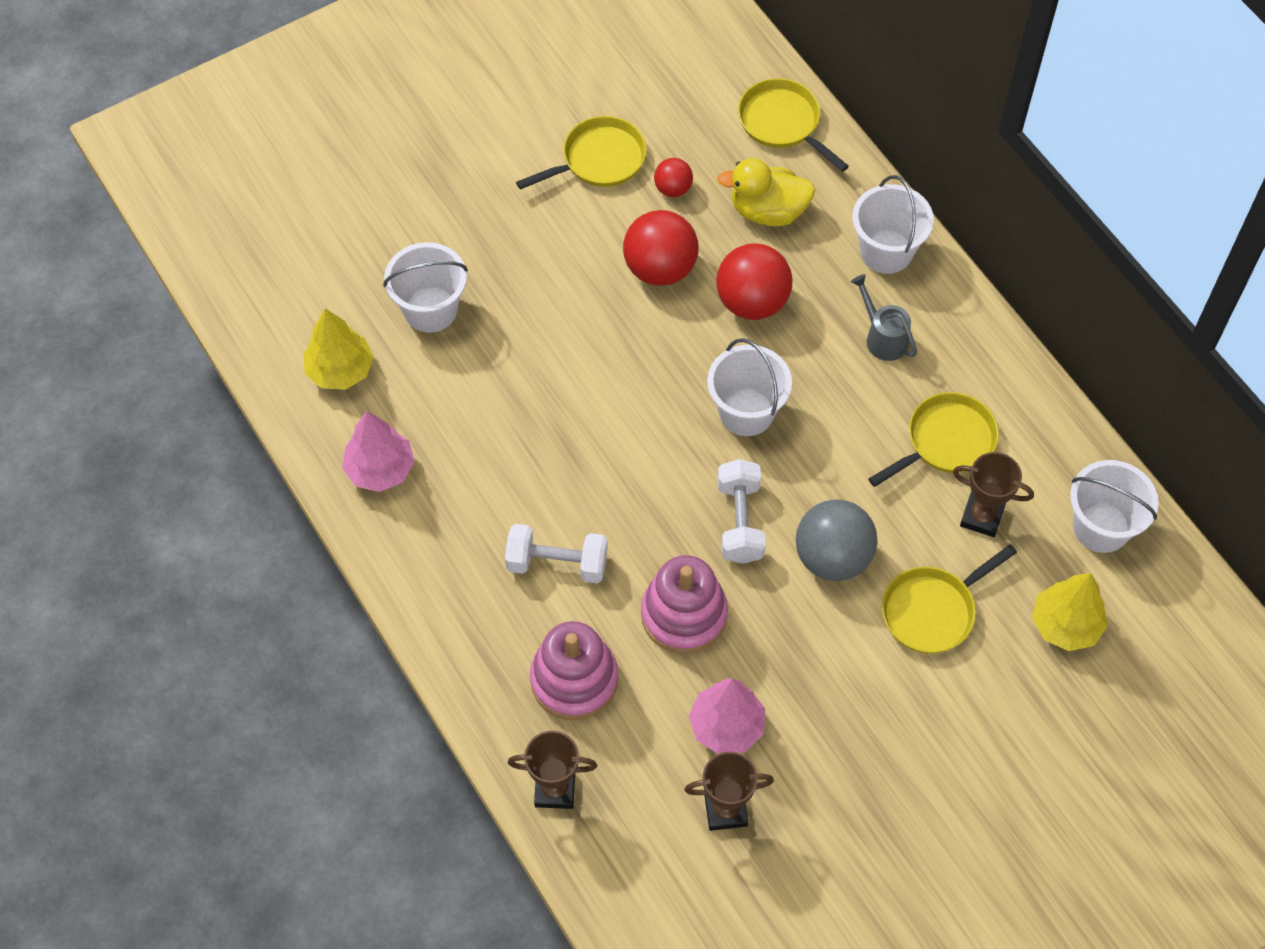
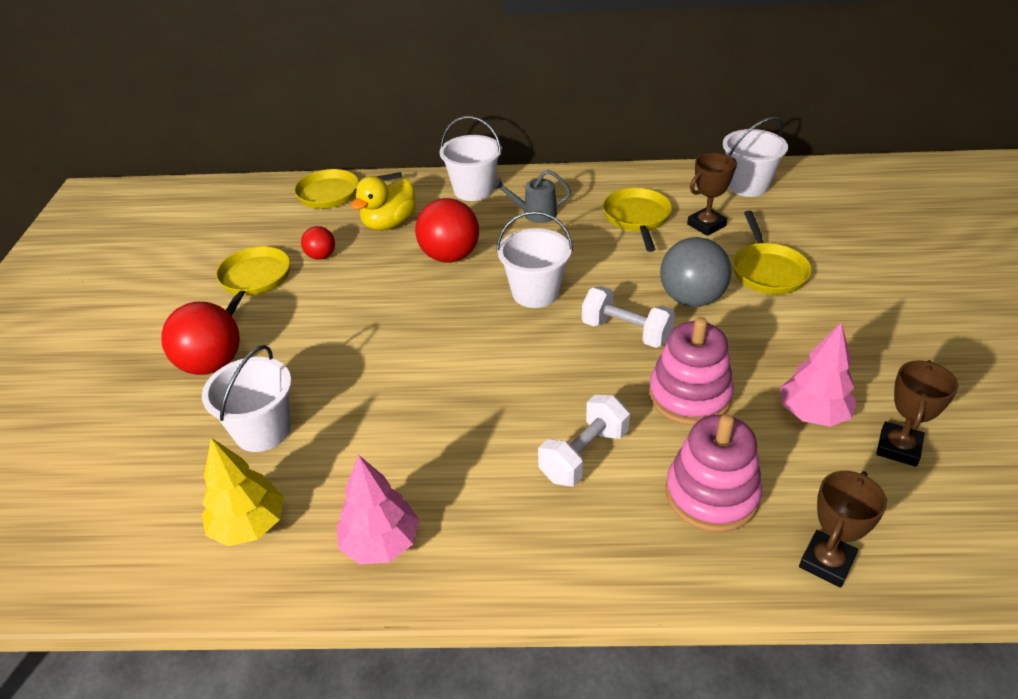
camera: 55 degrees left, 20 degrees down
red ball [623,210,699,286] -> red ball moved to [161,302,240,375]
yellow tree [1032,573,1108,651] -> none

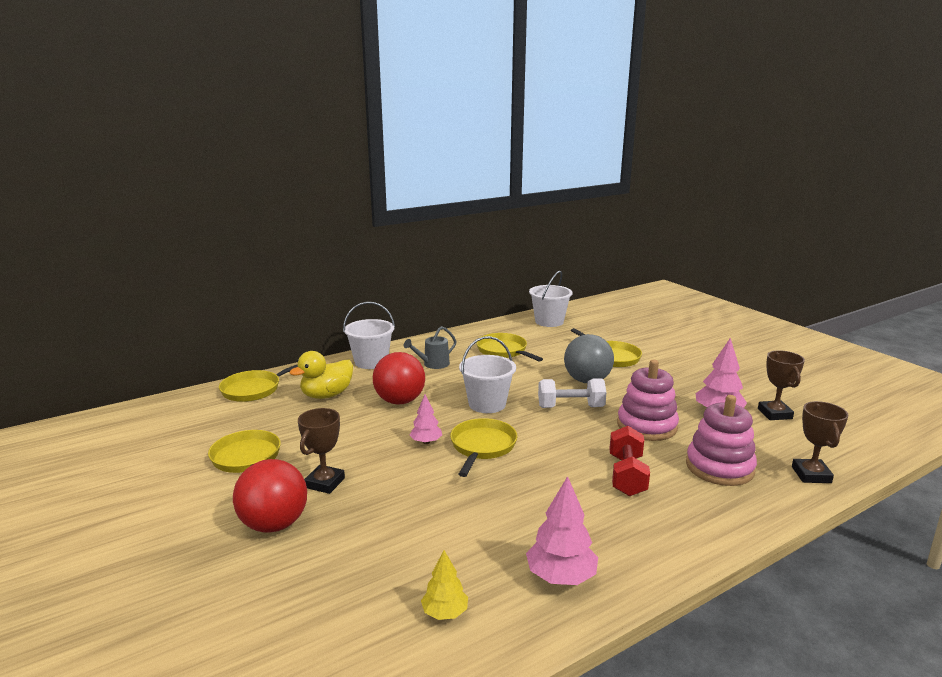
camera: 35 degrees left, 20 degrees down
white bucket [202,345,292,452] -> none
yellow tree [202,438,284,546] -> yellow tree [421,550,468,620], size x0.62
red ball [301,226,335,260] -> none
yellow duck [351,176,416,230] -> yellow duck turned 45 degrees clockwise [289,351,353,399]
white dumbbell [538,395,630,486] -> red dumbbell [609,426,650,496]
brown trophy [687,153,737,236] -> brown trophy moved to [298,408,345,494]
none -> pink tree [410,394,442,444]
none -> yellow pan [450,418,518,477]

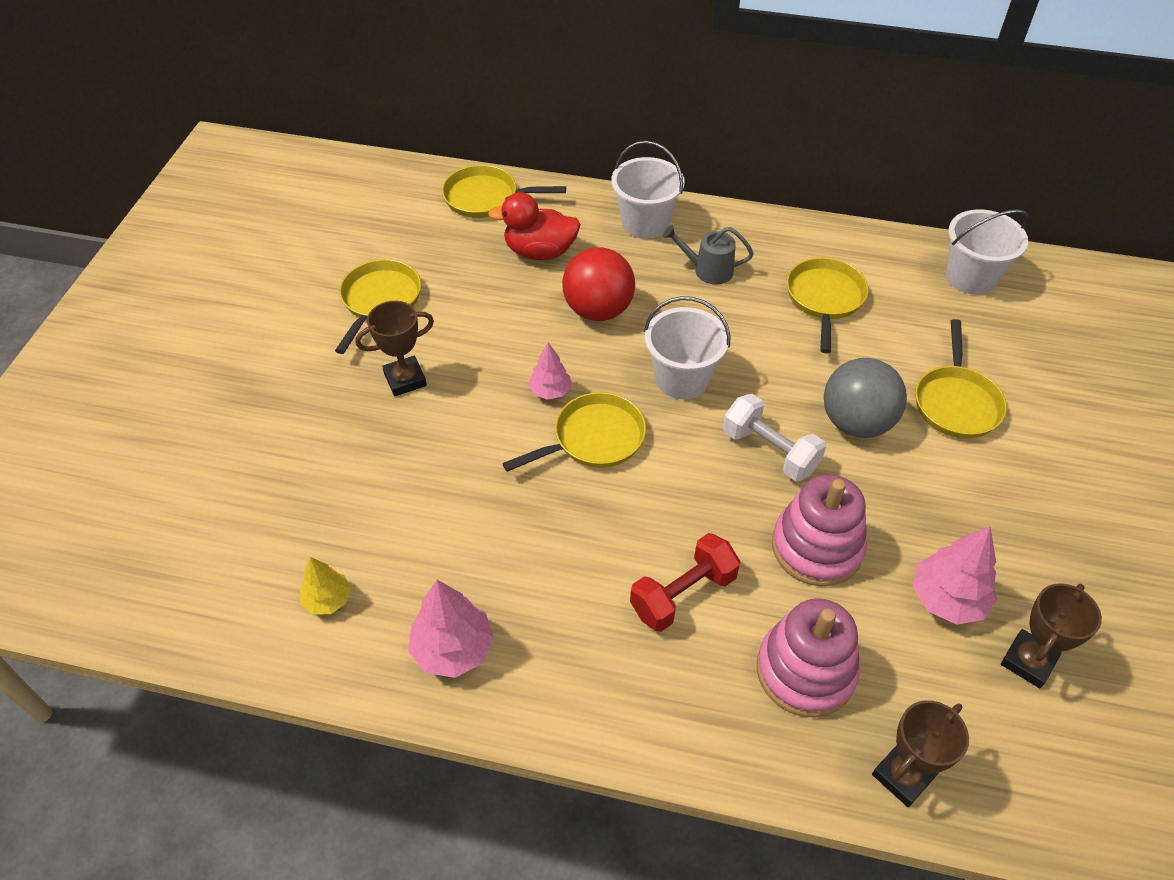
camera: 45 degrees right, 30 degrees up
red ball [233,459,307,533] -> none
yellow duck [289,351,353,399] -> red duck [488,192,581,260]

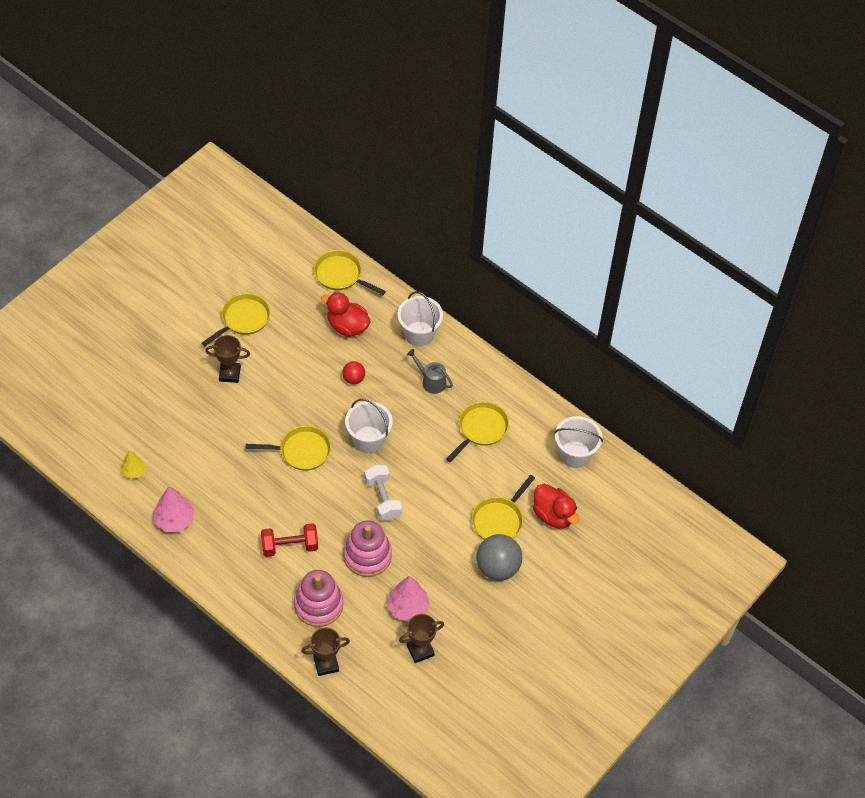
camera: 25 degrees right, 5 degrees up
pink tree [528,343,571,400] -> none
red ball [562,247,635,321] -> red ball [342,361,365,384], size x0.53
grey ball [824,358,907,438] -> grey ball moved to [476,534,522,580]
none -> red duck [533,484,579,529]

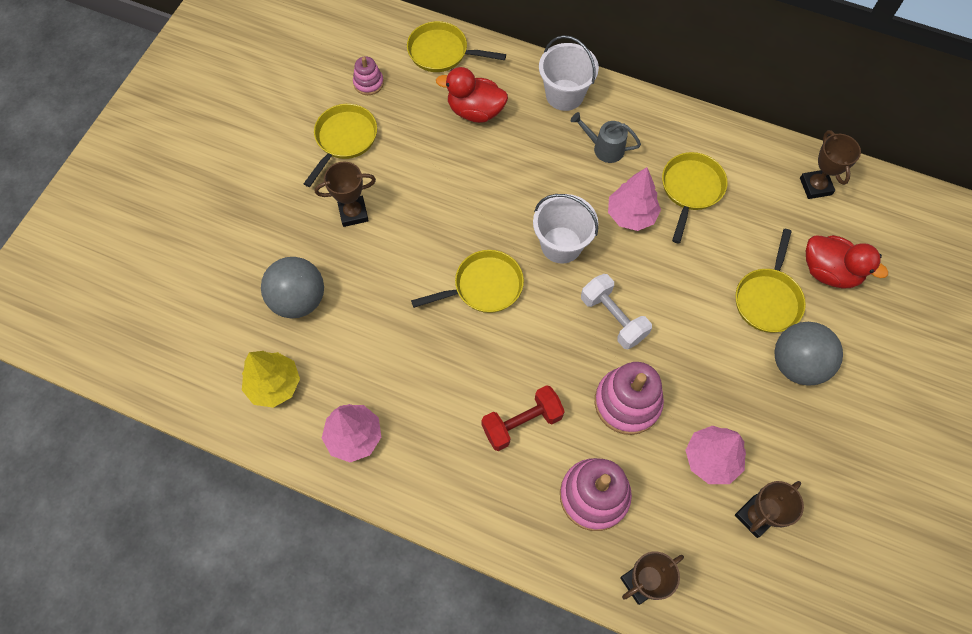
camera: 15 degrees left, 10 degrees up
yellow tree [120,450,145,479] -> yellow tree [242,351,300,408], size x1.62
red ball [342,361,365,384] -> none
white bucket [554,416,603,468] -> brown trophy [800,130,861,199]
none -> grey ball [261,257,324,318]
none -> pink stacking toy [353,56,384,95]
none -> pink tree [608,167,661,231]

